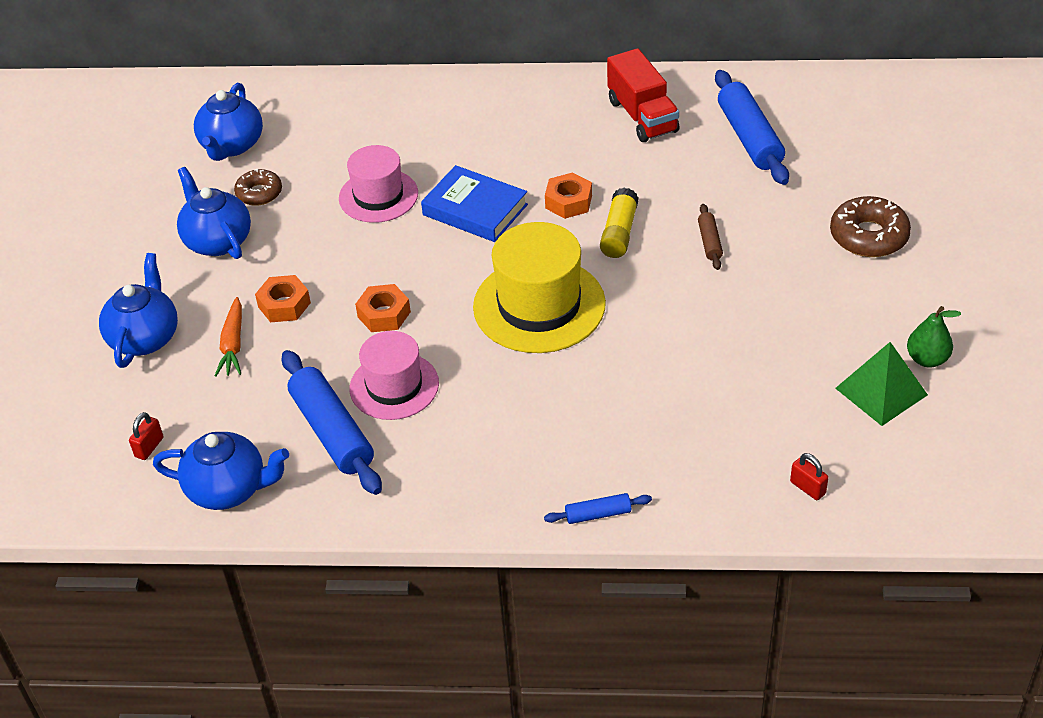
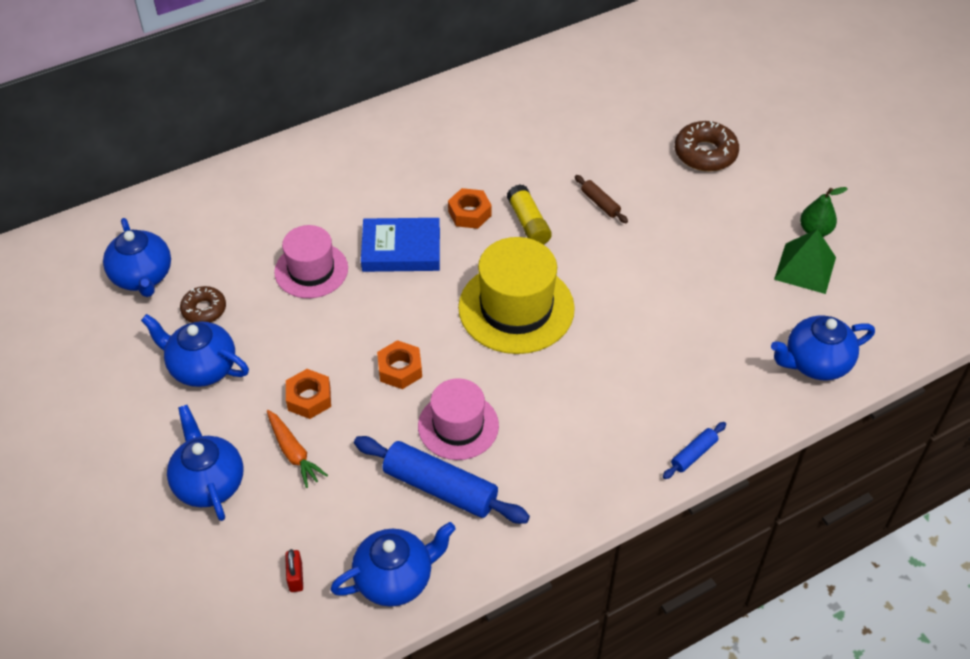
camera: 35 degrees left, 5 degrees up
red truck [607,48,679,142] -> none
blue rolling pin [715,70,789,185] -> none
red padlock [790,453,828,500] -> blue teapot [771,316,875,380]

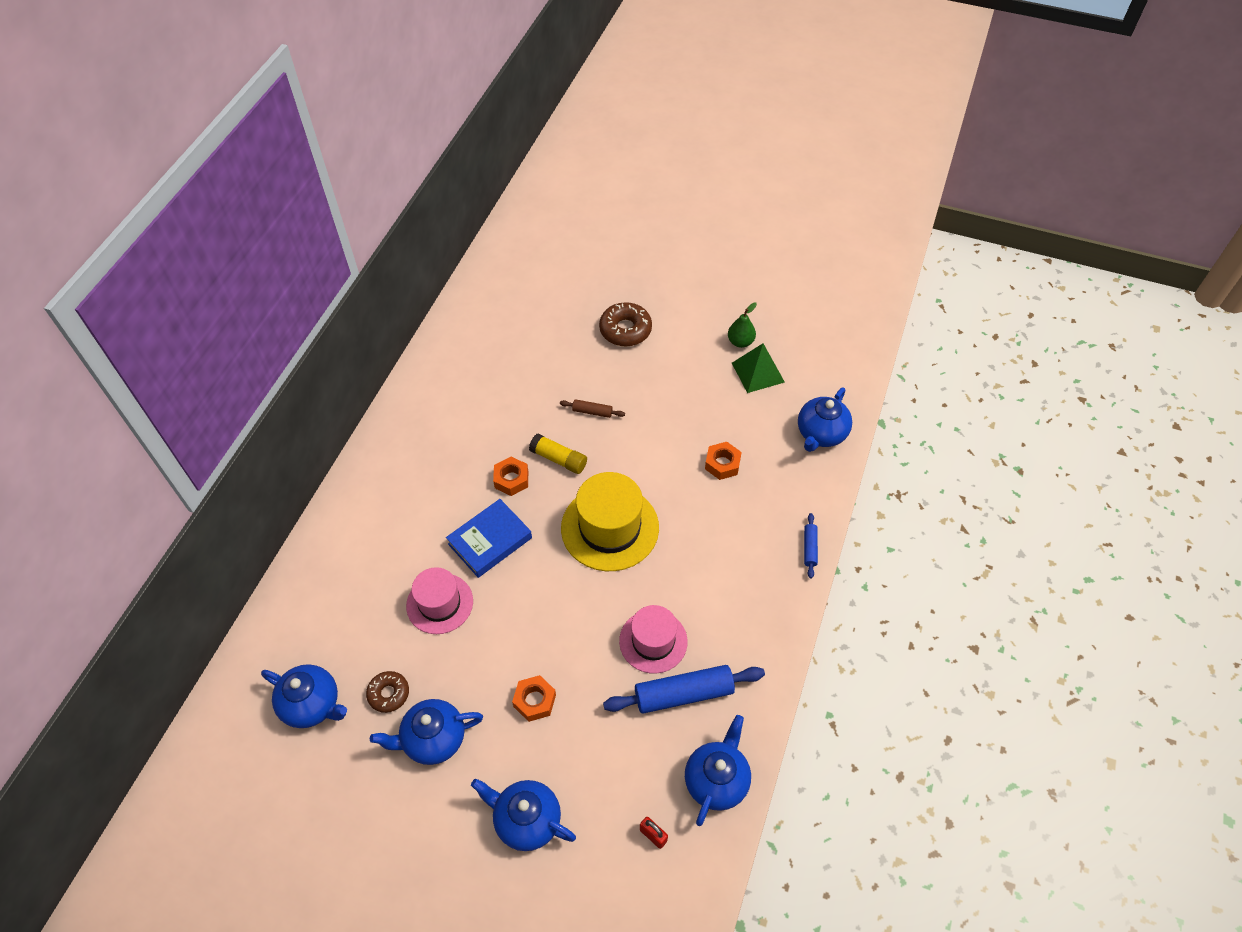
camera: 40 degrees left, 5 degrees up
orange carrot [267,410,328,488] -> none
orange nut [377,340,422,389] -> orange nut moved to [705,442,742,480]

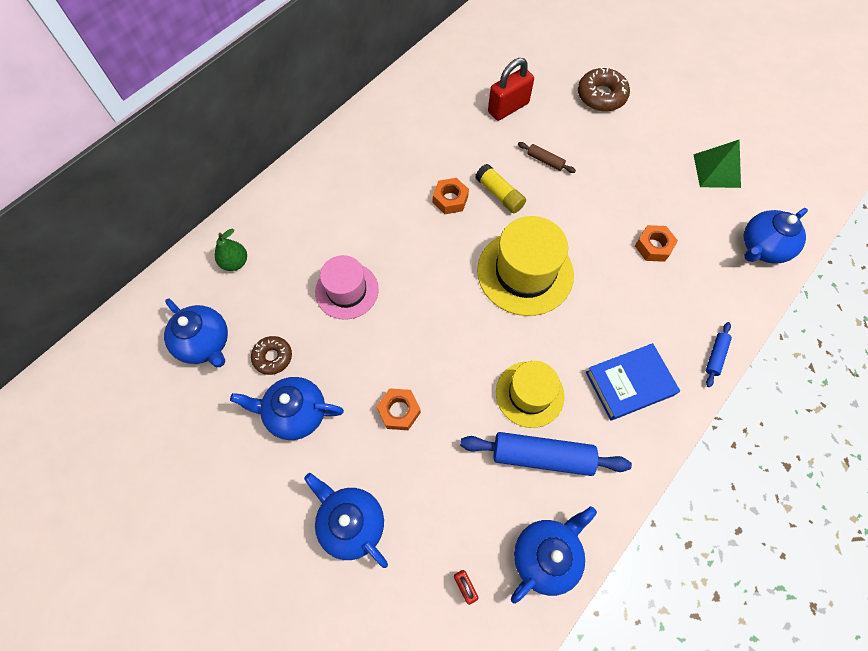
camera: 20 degrees right, 10 degrees up
blue book [446,499,532,578] -> blue book moved to [586,343,680,421]
pink hat [619,605,688,674] -> yellow hat [496,361,564,428]
green pear [728,302,757,348] -> green pear moved to [215,229,247,271]
none -> red padlock [488,58,534,121]

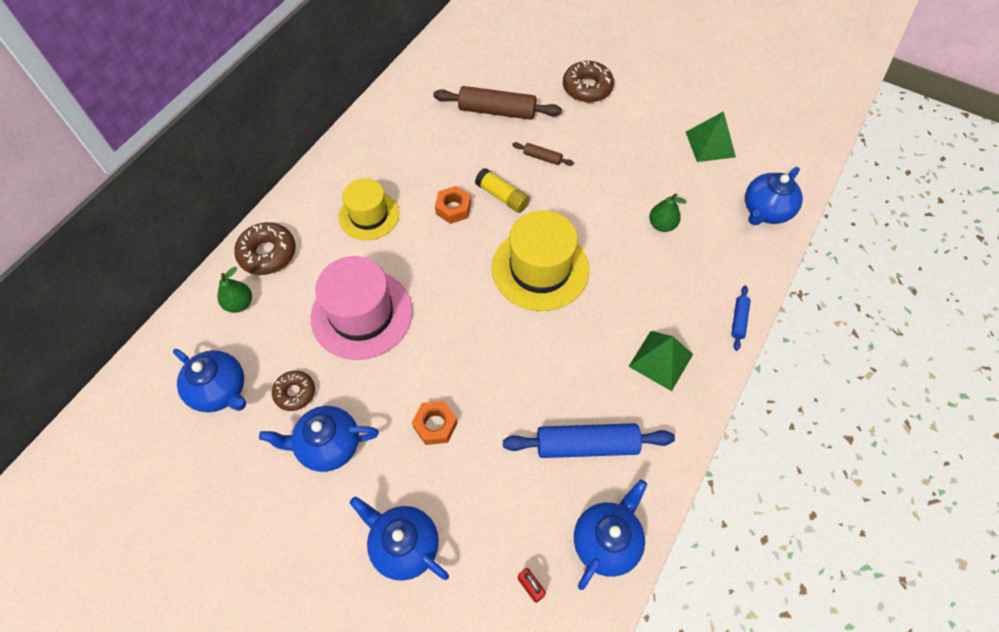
camera: 10 degrees left, 5 degrees down
pink hat [315,255,379,320] -> pink hat [311,256,413,360], size x1.54
red padlock [488,58,534,121] -> brown rolling pin [433,86,562,120]
yellow hat [496,361,564,428] -> yellow hat moved to [338,178,399,240]
blue book [586,343,680,421] -> green pyramid [628,331,693,391]
orange nut [635,225,678,262] -> green pear [649,193,687,232]
none -> brown donut [234,222,296,275]

